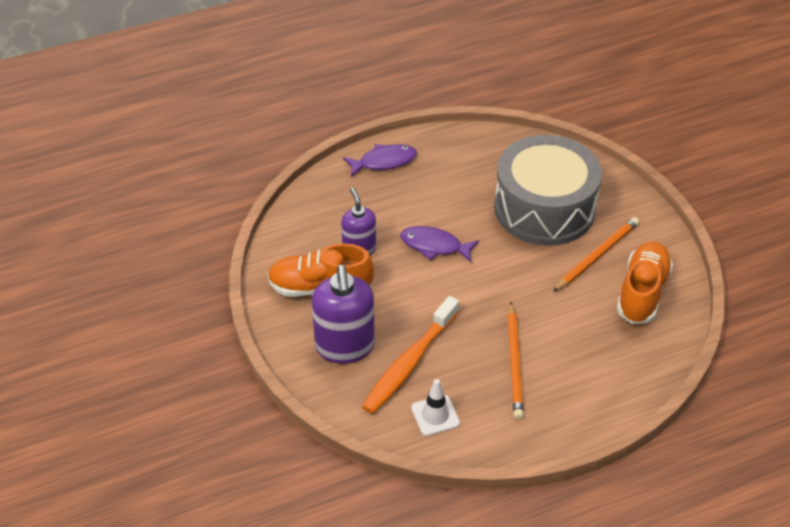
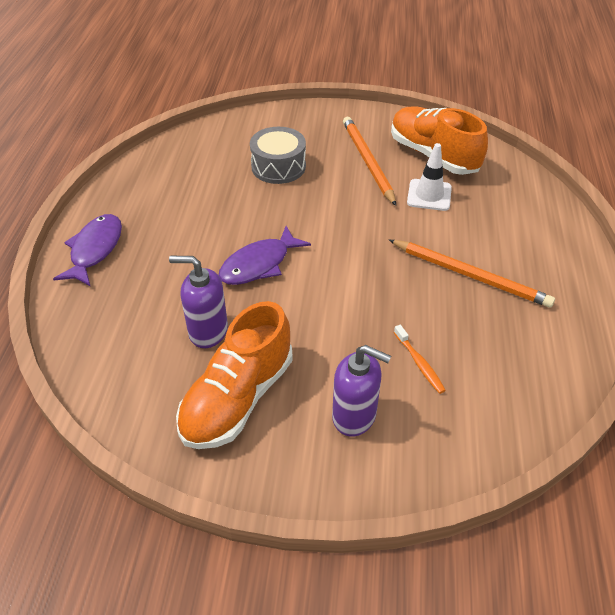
camera: 60 degrees left, 0 degrees up
purple soap dispenser [312,265,375,364] -> purple soap dispenser [332,345,391,437], size x0.62
orange toothbrush [362,296,459,414] -> orange toothbrush [394,325,446,394], size x0.41
white traffic cone [411,379,460,436] -> white traffic cone moved to [407,143,452,211]
grey drum [494,135,602,246] -> grey drum [250,127,306,184], size x0.47

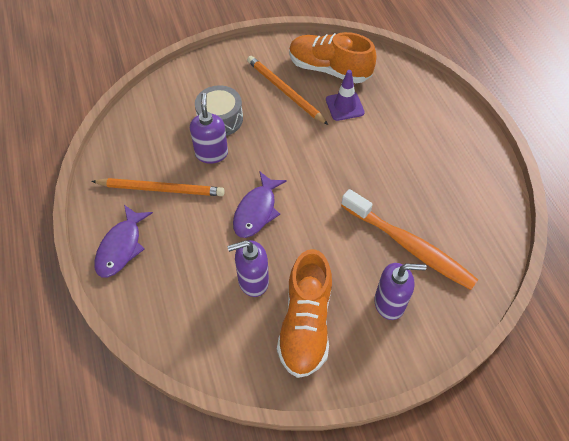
camera: 25 degrees left, 10 degrees up
purple fish [53,214,122,286] -> purple fish turned 150 degrees counterclockwise [94,205,153,278]
orange pencil [389,240,555,308] -> orange pencil moved to [91,178,225,196]
orange toothbrush [394,325,446,394] -> orange toothbrush [341,189,478,290], size x2.46
white traffic cone [407,143,452,211] -> purple traffic cone [326,70,365,121]
none -> purple soap dispenser [190,93,228,164]

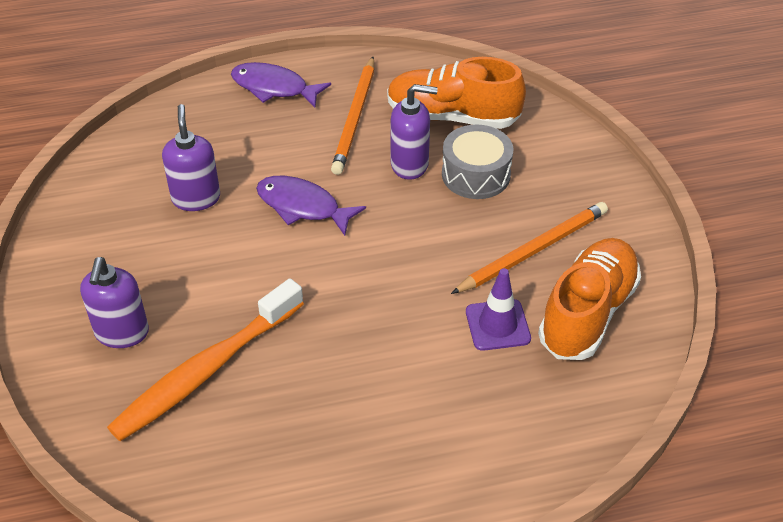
camera: 95 degrees right, 10 degrees down
orange shoe [277,249,332,378] -> orange shoe moved to [387,57,526,129]

